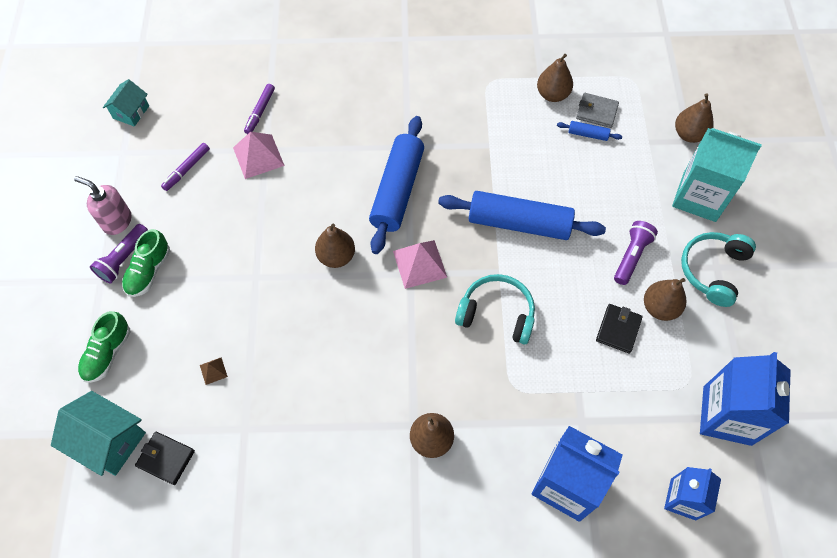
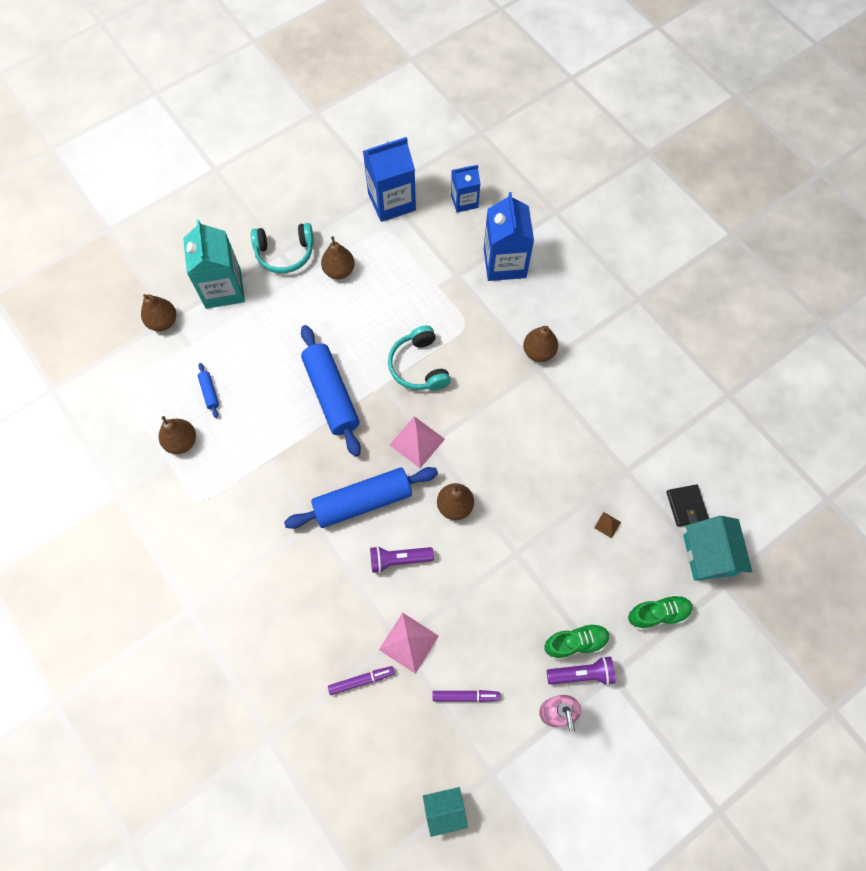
camera: 125 degrees left, 5 degrees up
grey wallet [576,93,619,128] -> none
black wallet [596,304,643,354] -> none
purple flashlight [614,221,658,285] -> purple flashlight moved to [370,546,434,573]

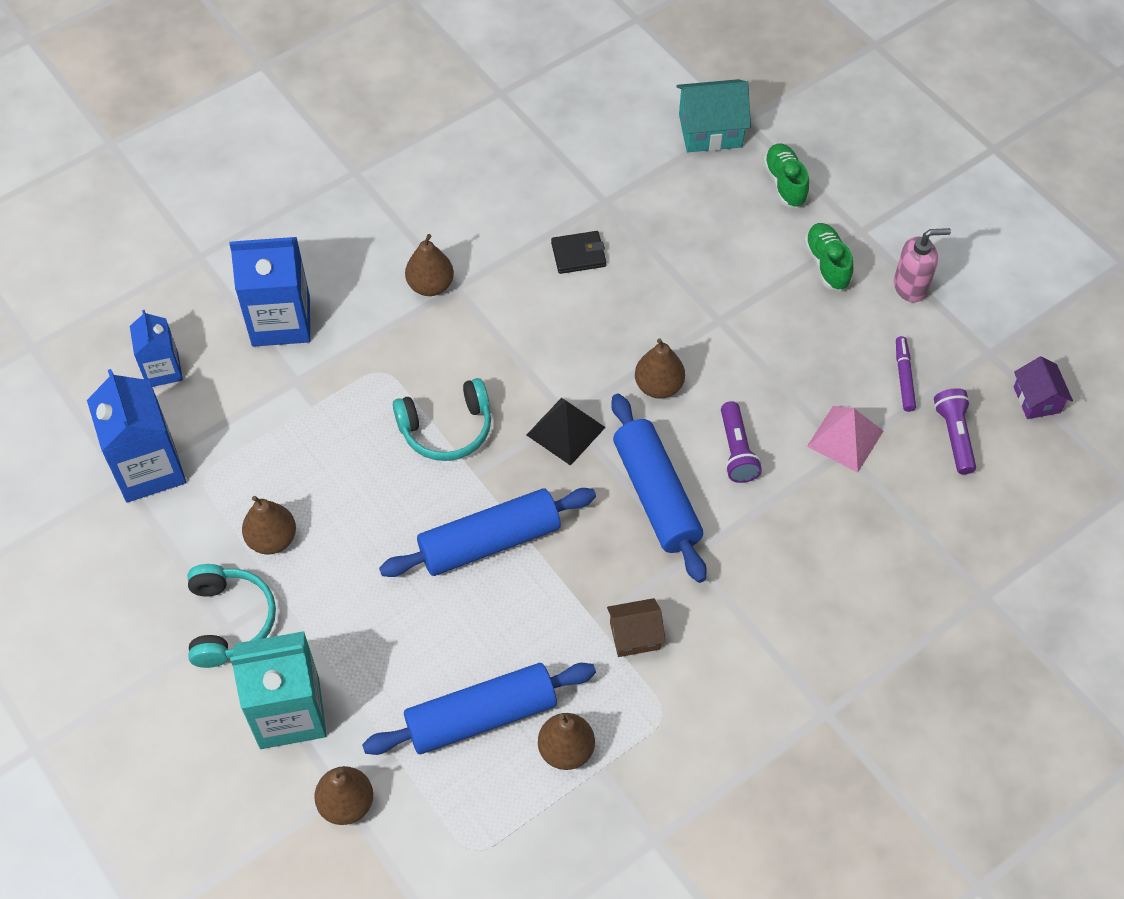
camera: 90 degrees left, 10 degrees down
blue rolling pin [198,363,219,418] -> blue rolling pin [362,663,596,755], size x2.39
purple marker [328,666,395,695] -> none
pink pyramid [390,416,445,468] -> black pyramid [527,398,606,466]
turquoise house [423,787,468,837] -> purple house [1014,356,1073,419]
purple flashlight [547,656,615,685] -> purple flashlight moved to [934,388,976,474]
brown pyramid [594,512,621,538] -> none
black wallet [666,485,709,527] -> black wallet moved to [551,231,606,274]
none -> brown house [607,598,666,657]

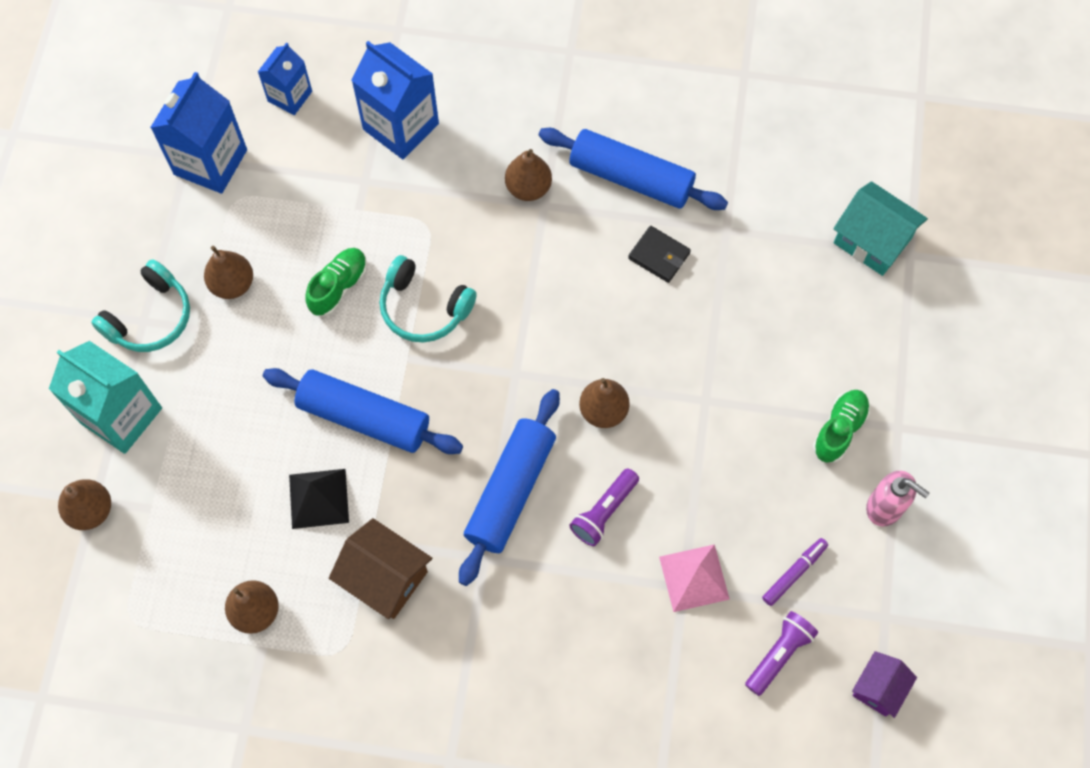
camera: 45 degrees right, 10 degrees up
blue rolling pin [362,663,596,755] -> blue rolling pin moved to [538,128,728,210]
black pyramid [527,398,606,466] -> black pyramid moved to [289,469,349,529]
brown house [607,598,666,657] -> brown house [329,518,432,619], size x1.58
green shoe [763,144,809,208] -> green shoe moved to [305,248,367,316]

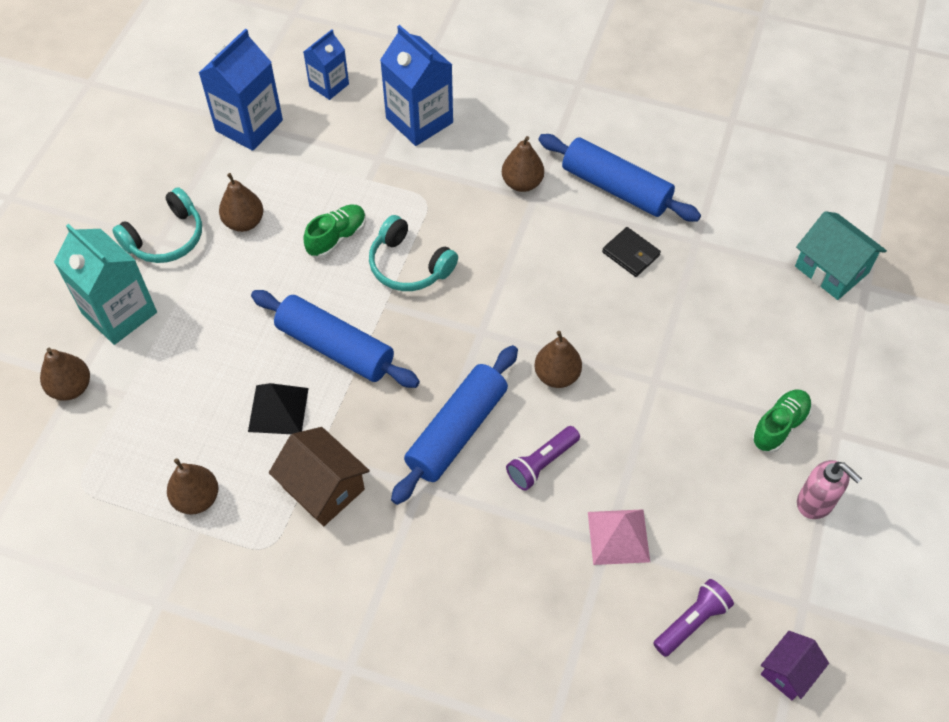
camera: 10 degrees right, 10 degrees down
purple marker [762,538,828,606] -> none

